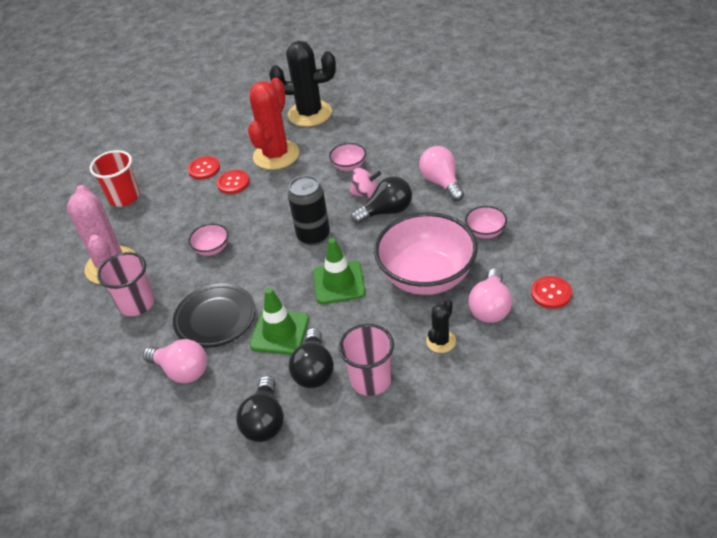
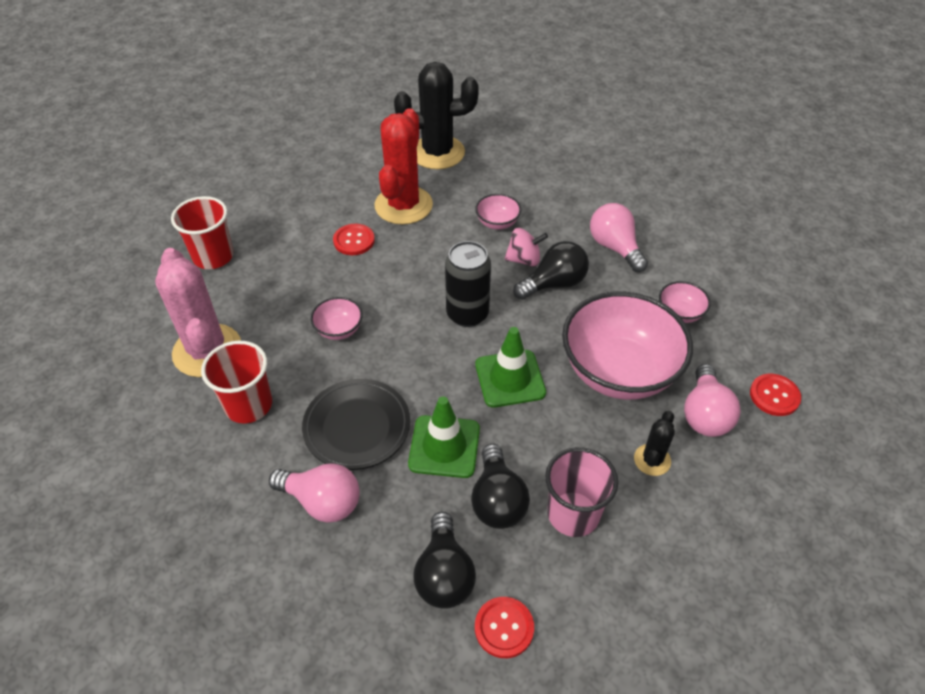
camera: 10 degrees left, 5 degrees up
pink cup [97,252,154,316] -> red cup [201,341,272,423]
red button [188,156,220,179] -> red button moved to [475,597,534,658]

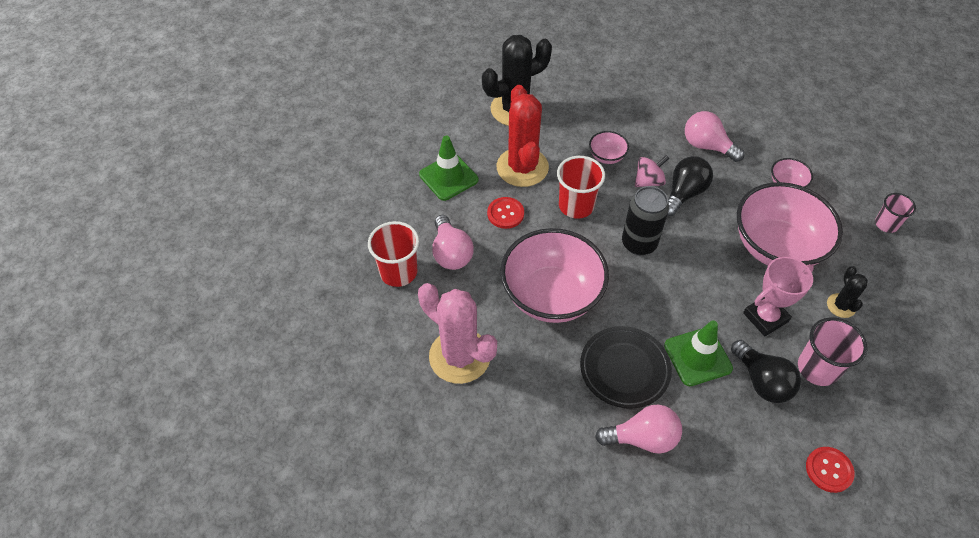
camera: 25 degrees left, 5 degrees up
red cup [201,341,272,423] -> red cup moved to [557,156,605,219]
pink bowl [311,297,363,340] -> pink bowl [500,228,609,323], size x2.33
black light bulb [413,512,476,609] -> none
green traffic cone [475,327,546,408] -> green traffic cone moved to [419,136,478,201]
pink light bulb [684,364,741,437] -> pink light bulb moved to [432,215,474,270]
red button [750,374,801,416] -> pink cup [875,193,916,233]
none -> pink trophy [743,257,814,336]

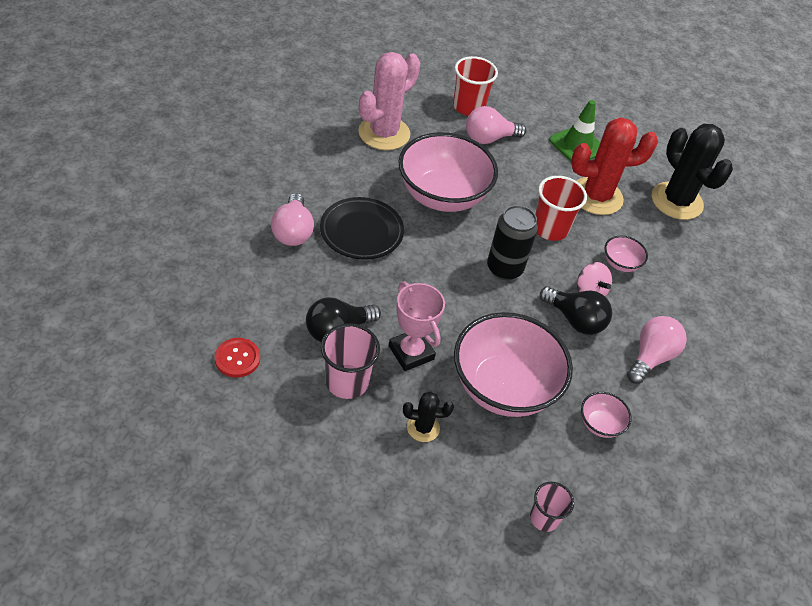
camera: 85 degrees right, 5 degrees down
red button [487,197,524,229] -> none
green traffic cone [664,320,733,386] -> none

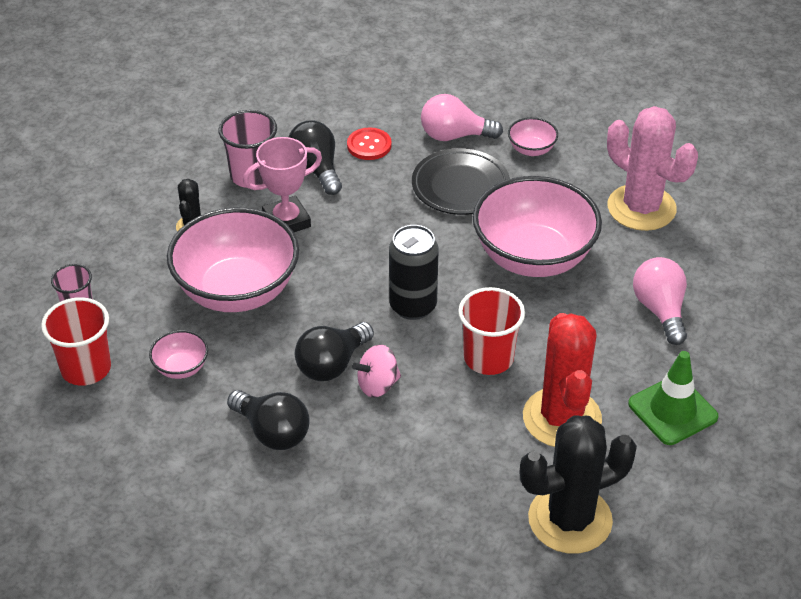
camera: 100 degrees right, 5 degrees down
red button [215,338,260,378] -> red button moved to [347,127,392,160]
red cup [453,56,498,116] -> red cup moved to [41,297,111,386]
pink bowl [605,236,648,272] -> pink bowl moved to [508,117,558,156]
pink light bulb [627,316,687,384] -> black light bulb [227,390,310,450]

